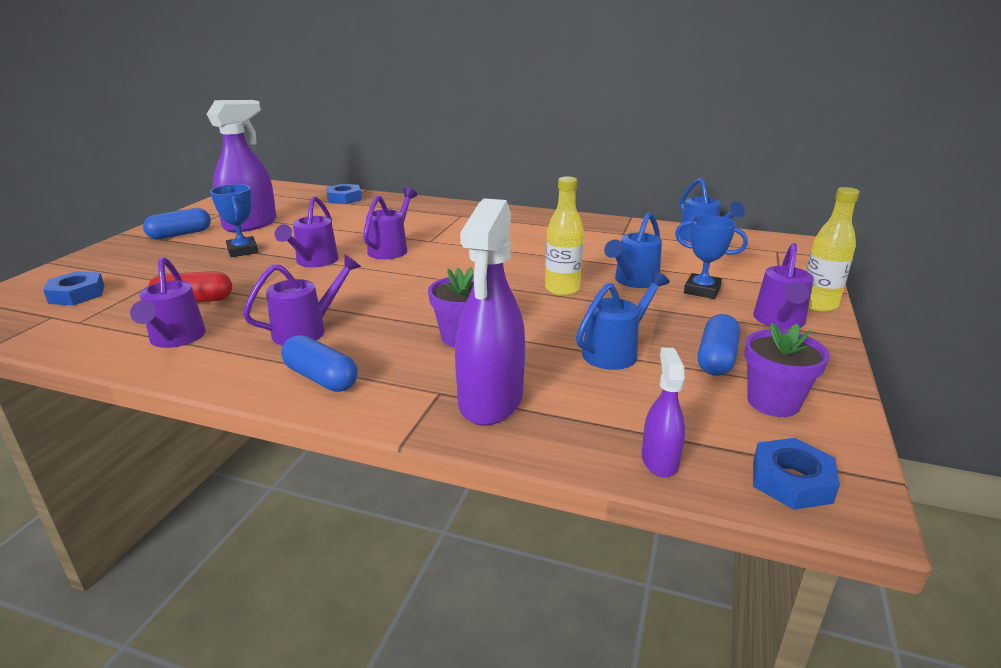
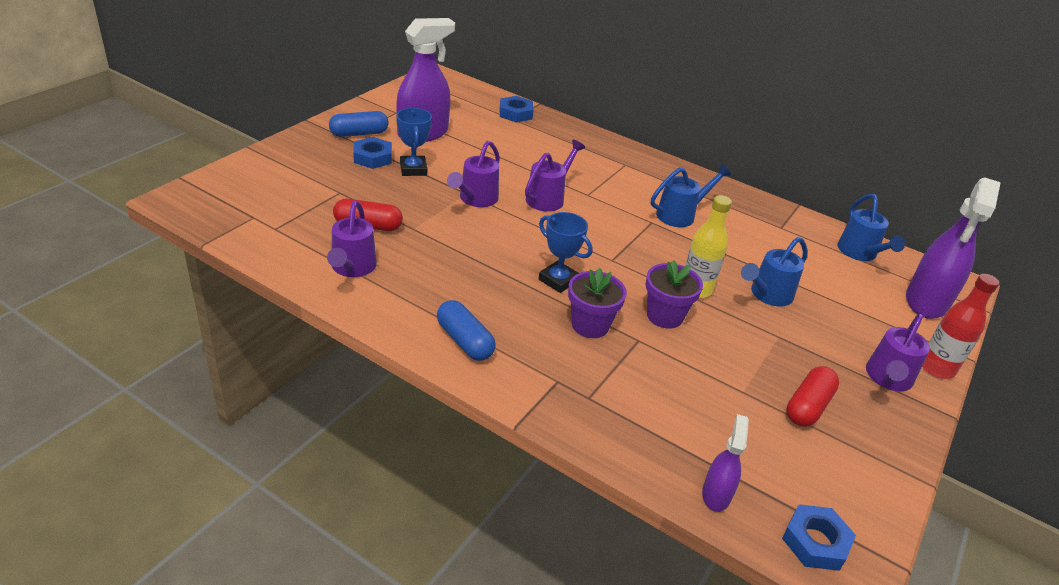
camera: 10 degrees right, 10 degrees up
blue nut [43,271,105,305] -> blue nut moved to [353,137,392,169]
purple watering can [243,254,361,346] -> none
purple spray bottle [455,198,525,426] -> purple spray bottle moved to [906,177,1001,319]
blue watering can [576,271,670,370] -> blue watering can moved to [651,164,731,227]
blue trophy [675,215,748,299] -> blue trophy moved to [539,212,593,293]
blue capsule [698,314,740,376] -> red capsule [787,366,839,427]
purple flower pot [744,323,829,417] -> purple flower pot moved to [646,260,703,329]
yellow bottle [806,187,860,312] -> red bottle [922,274,999,379]

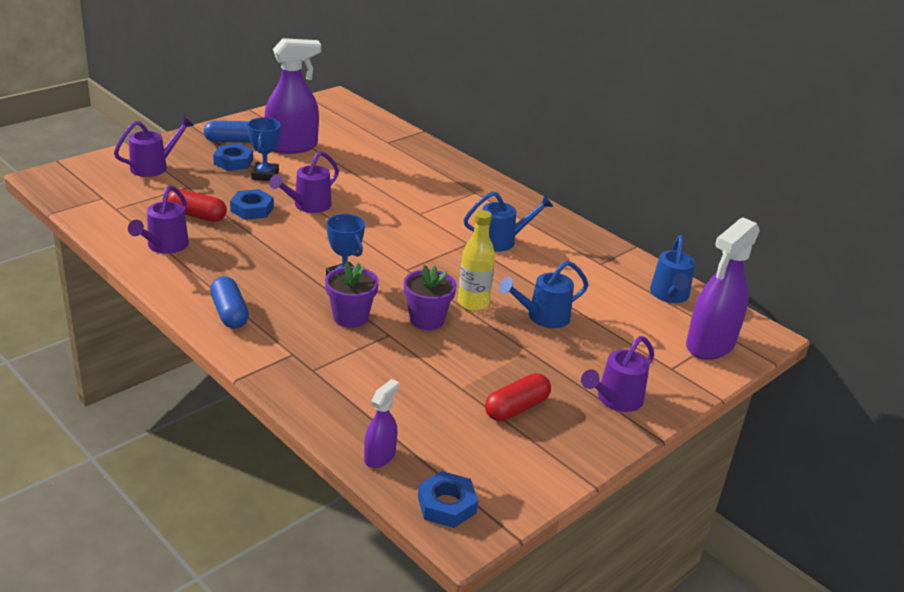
camera: 15 degrees right, 5 degrees down
blue nut [500,96,534,123] -> blue nut moved to [230,189,274,220]
purple watering can [525,140,585,212] -> purple watering can moved to [114,116,194,177]
red bottle [922,274,999,379] -> none

